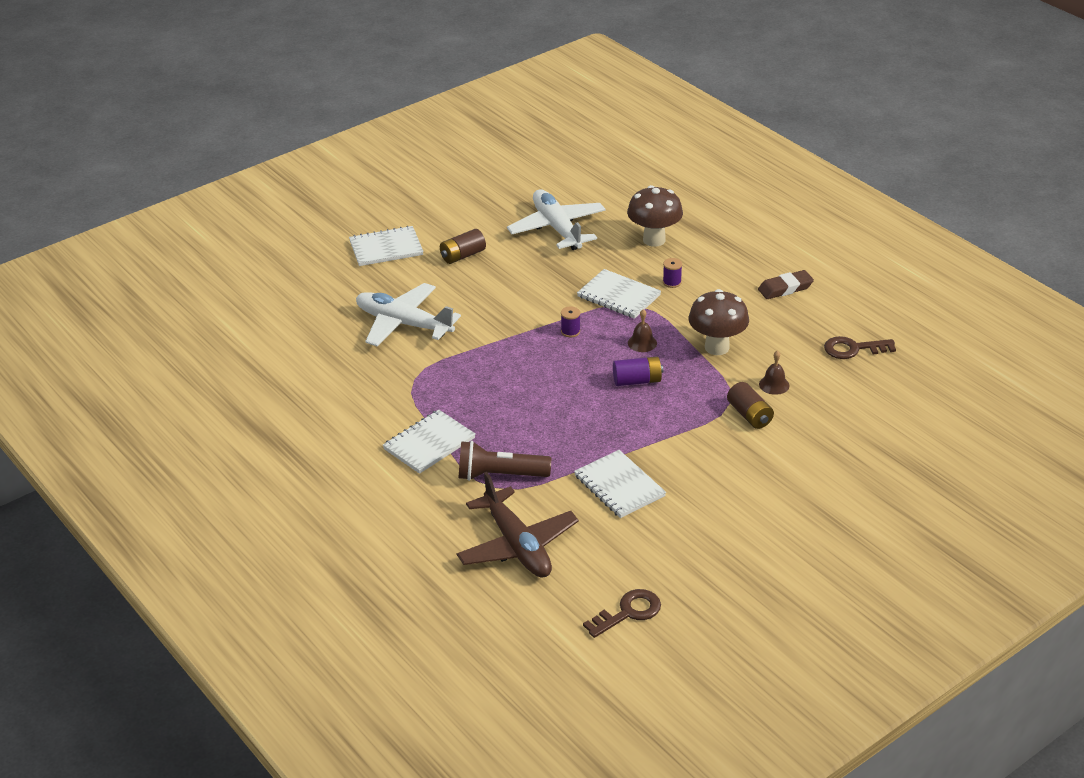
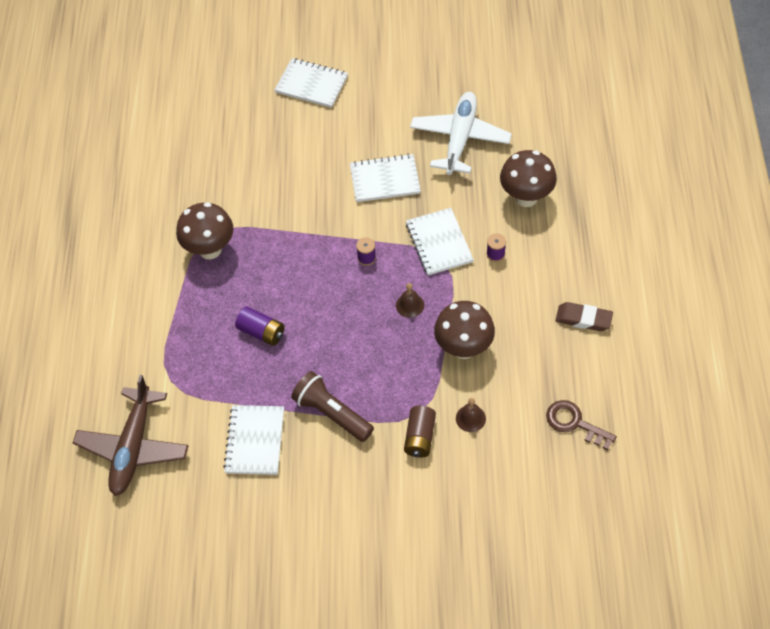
camera: 40 degrees right, 20 degrees up
white plane [356,283,461,347] -> none
white notebook [383,410,475,474] -> white notebook moved to [350,154,421,202]
brown battery [440,229,486,264] -> none
brown flashlight [458,441,551,481] -> brown flashlight moved to [291,371,374,442]
brown key [583,589,661,638] -> none
purple battery [613,357,663,386] -> purple battery moved to [235,306,284,346]
none -> brown mushroom [176,202,234,259]

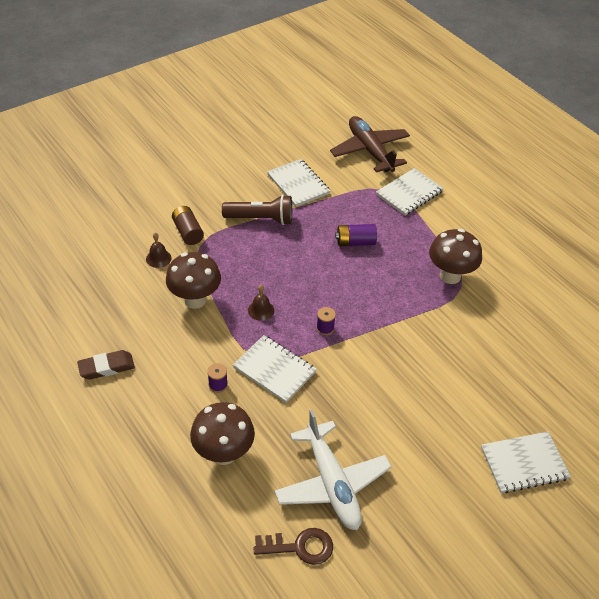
camera: 140 degrees right, 10 degrees down
white notebook [350,154,421,202] -> white notebook moved to [376,168,444,215]
brown key [546,400,617,450] -> brown key moved to [253,528,333,565]

